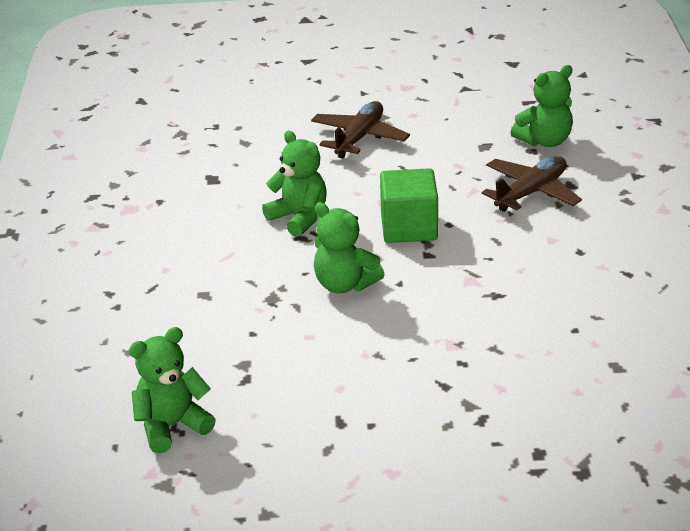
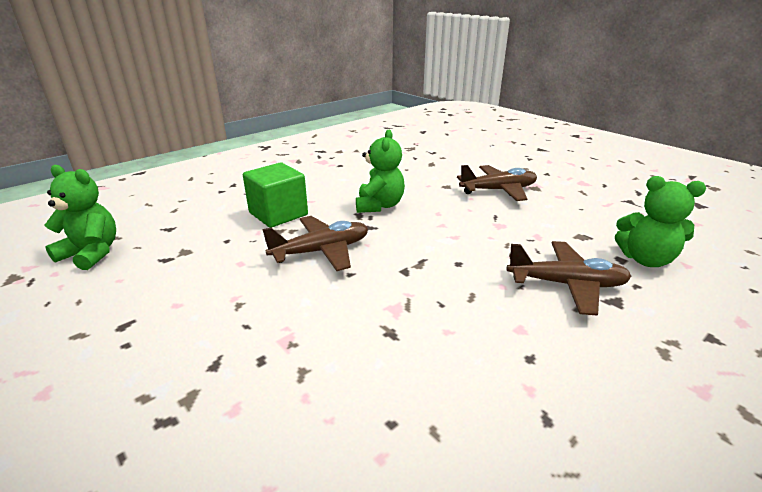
camera: 50 degrees right, 5 degrees down
green teddy bear [314,202,385,293] -> brown plane [262,216,368,271]
green cube [380,168,438,243] -> green cube moved to [243,163,308,228]

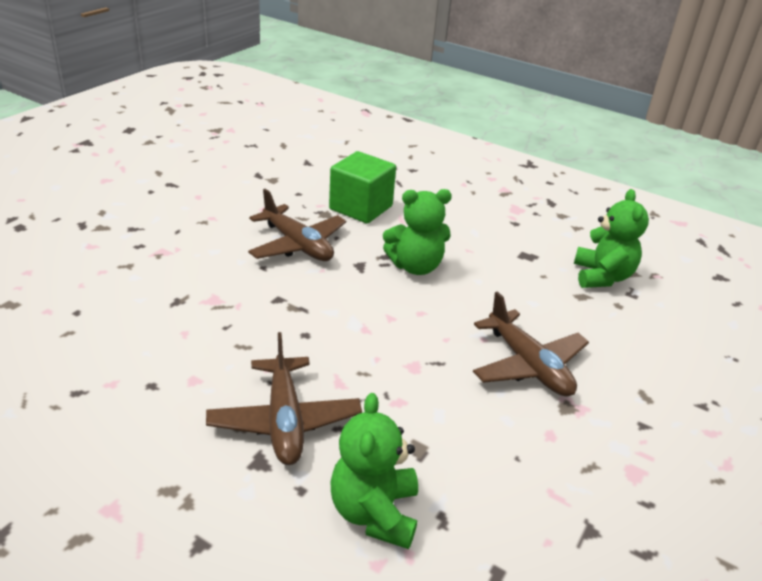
camera: 70 degrees right, 5 degrees up
green teddy bear [44,165,116,270] -> green teddy bear moved to [574,189,649,288]

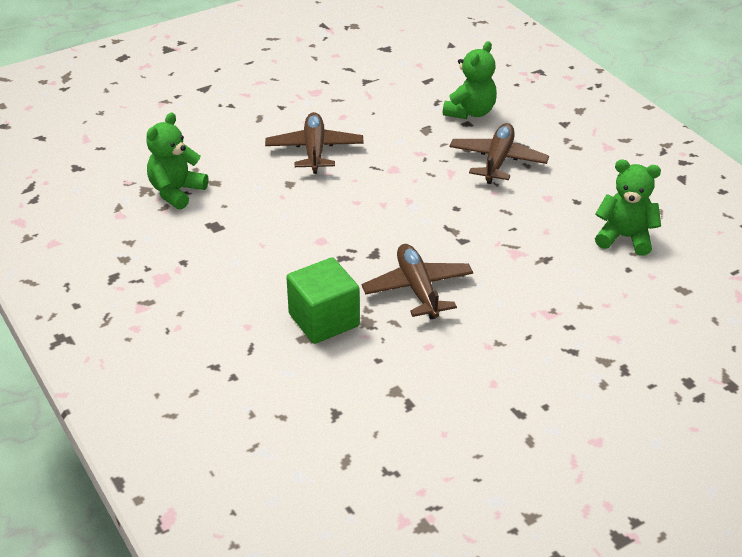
camera: 150 degrees left, 5 degrees up
green teddy bear [383,189,452,275] -> green teddy bear moved to [595,159,661,256]

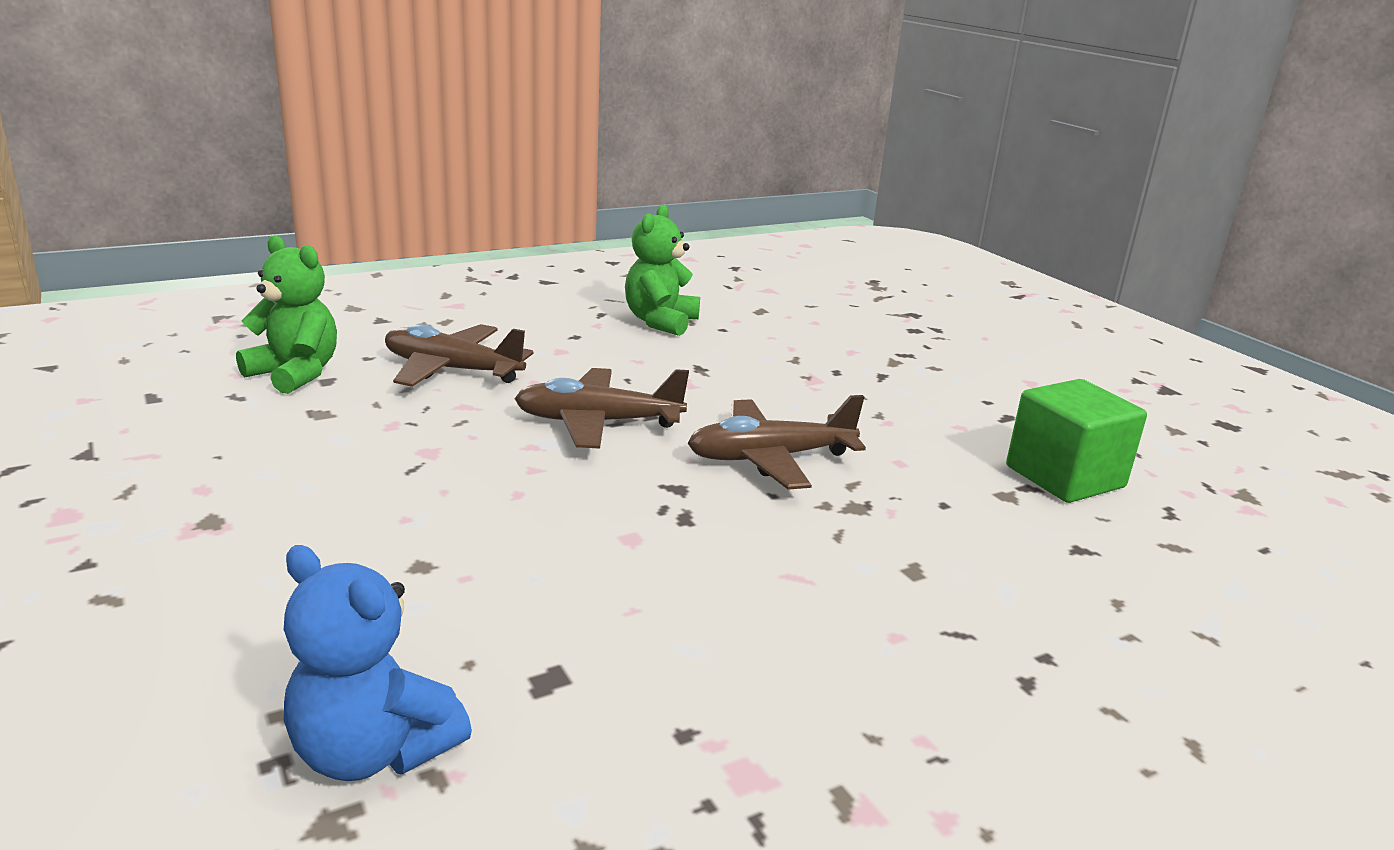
camera: 90 degrees left, 15 degrees down
green teddy bear [146,113,208,210] -> blue teddy bear [284,545,472,781]
brown plane [265,112,364,174] -> brown plane moved to [514,368,689,449]
green cube [286,257,360,344] -> green cube moved to [1006,379,1147,503]

